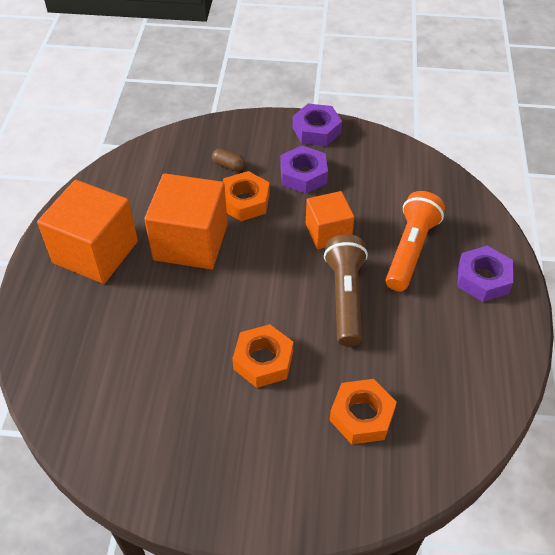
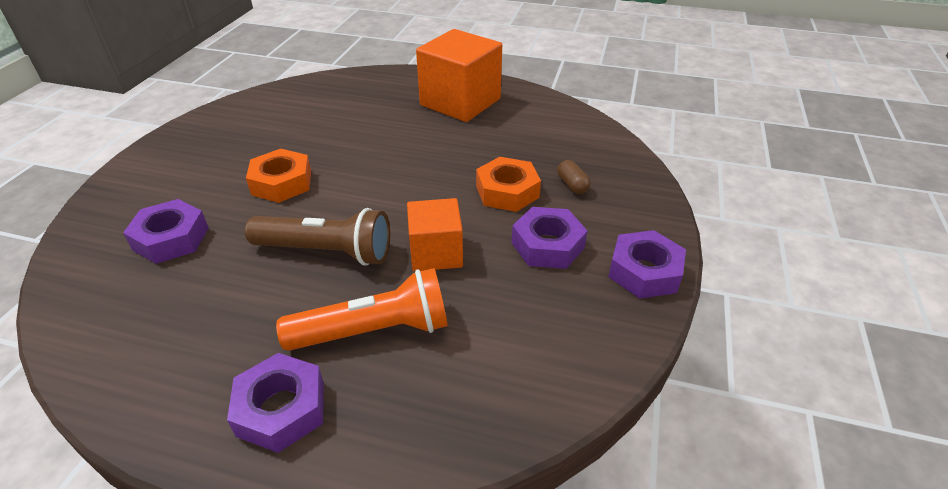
camera: 100 degrees right, 10 degrees down
orange cube [144,173,228,269] -> none
brown capsule [212,148,245,171] -> brown capsule turned 60 degrees counterclockwise [557,160,591,194]
orange nut [330,379,397,444] -> purple nut [123,199,208,264]
orange flashlight [386,191,445,291] -> orange flashlight turned 45 degrees counterclockwise [276,268,448,351]

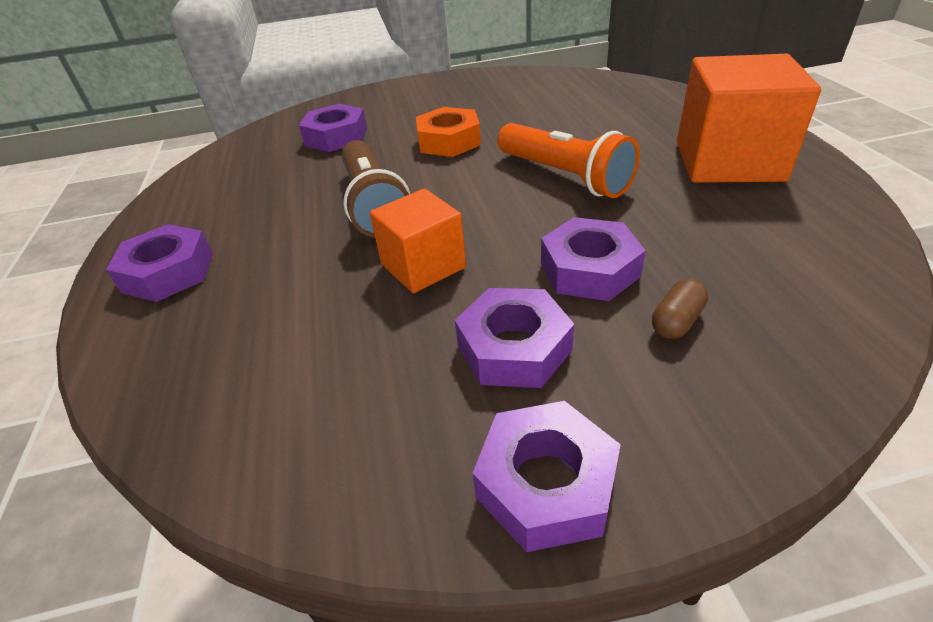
camera: 65 degrees right, 0 degrees up
orange flashlight [276,268,448,351] -> orange flashlight moved to [497,123,640,198]
orange nut [476,157,541,212] -> purple nut [541,217,646,301]

